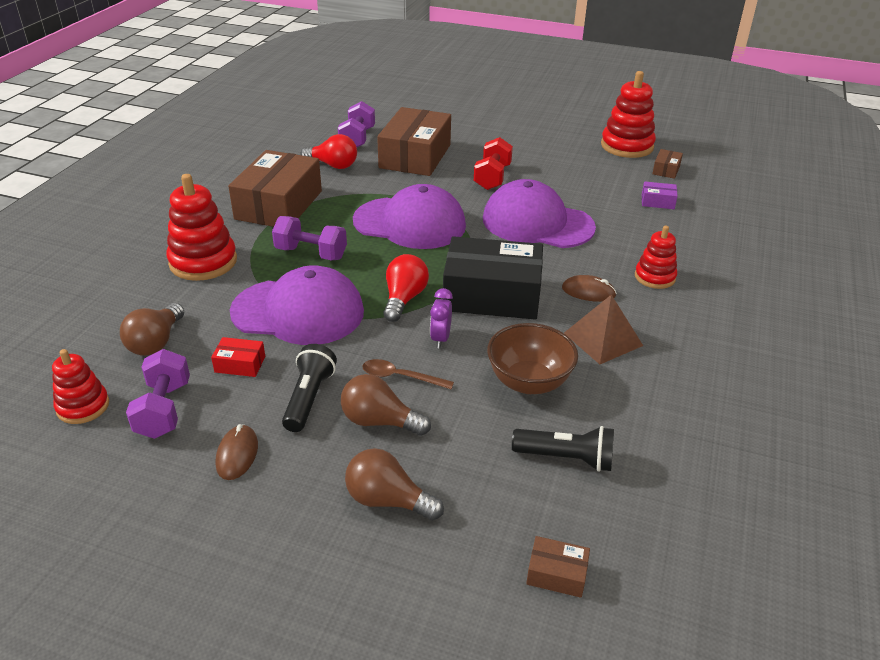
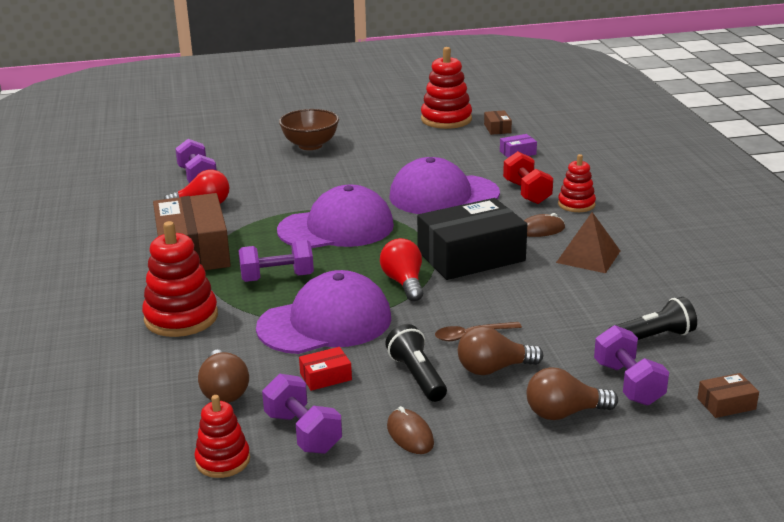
camera: 30 degrees left, 10 degrees down
brown box [377,107,451,176] -> none
purple clock [430,288,453,348] -> none
red dumbbell [474,137,513,190] -> red dumbbell moved to [503,151,553,204]
brown bowl [487,323,578,394] -> brown bowl moved to [279,109,339,150]
none -> purple dumbbell [594,325,669,405]

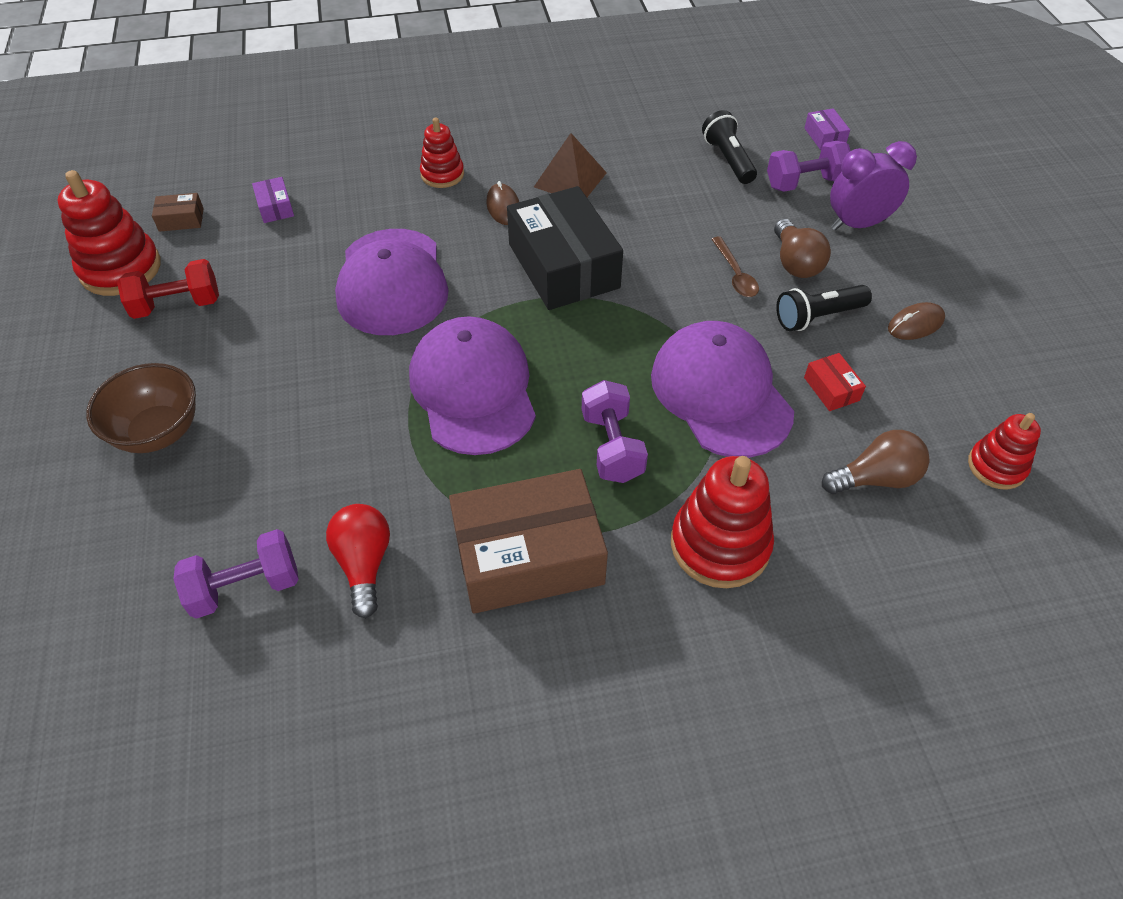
camera: 90 degrees left, 25 degrees up
purple dumbbell [262,374,342,454] -> none
red light bulb [380,238,423,301] -> none
red dumbbell [503,151,553,204] -> red dumbbell moved to [117,259,219,319]
brown light bulb [527,367,618,420] -> purple clock [830,141,917,230]
brown box [697,373,759,418] -> purple box [804,108,850,150]

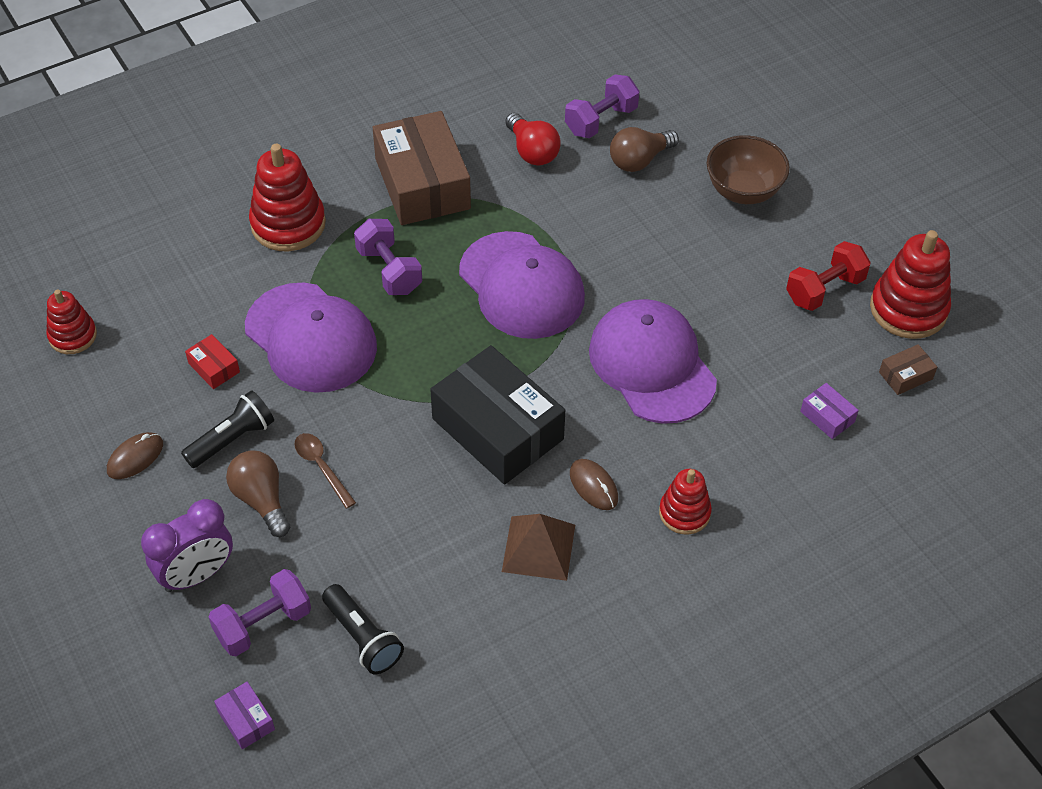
camera: 160 degrees right, 0 degrees up
brown box [449,469,608,614] -> brown box turned 75 degrees counterclockwise [373,111,471,225]
brown light bulb [822,430,930,494] -> brown light bulb moved to [610,127,679,172]

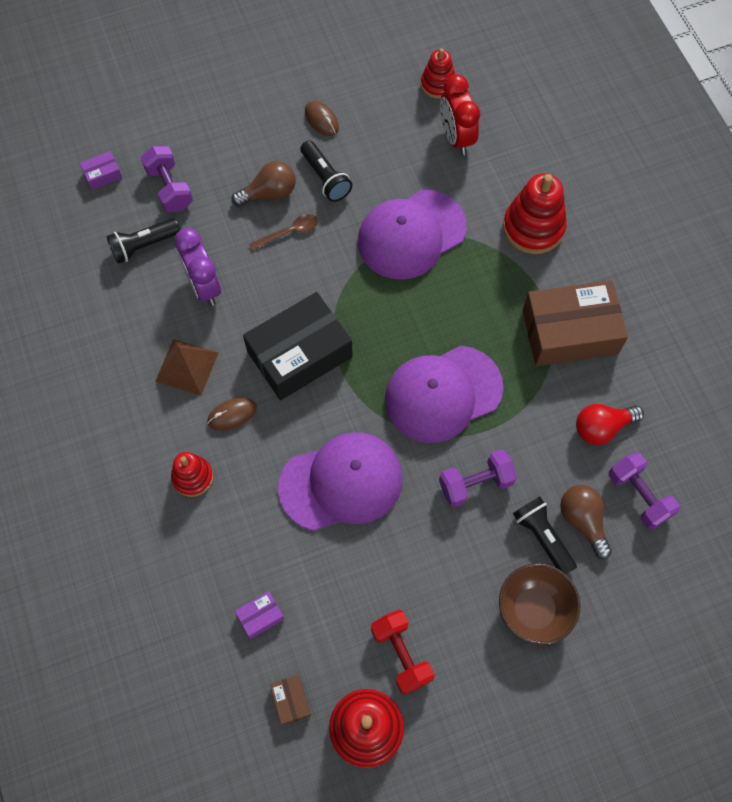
camera: 100 degrees right, 15 degrees up
purple clock [141,499,233,592] -> purple clock moved to [174,228,221,306]
red box [185,334,240,389] -> none
purple dumbbell [354,219,422,295] -> purple dumbbell moved to [439,449,517,507]
none -> red clock [440,74,480,155]
none -> black flashlight [513,497,577,574]

